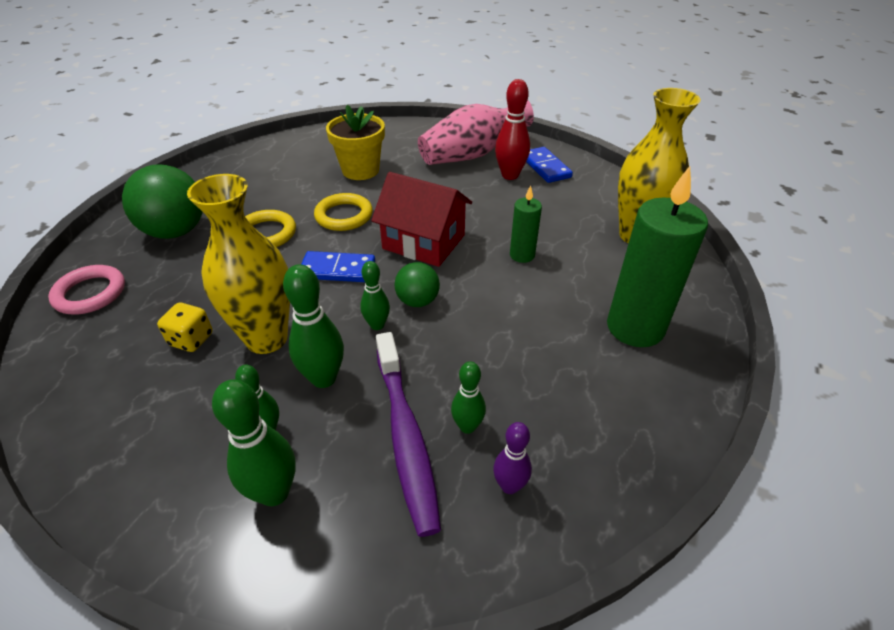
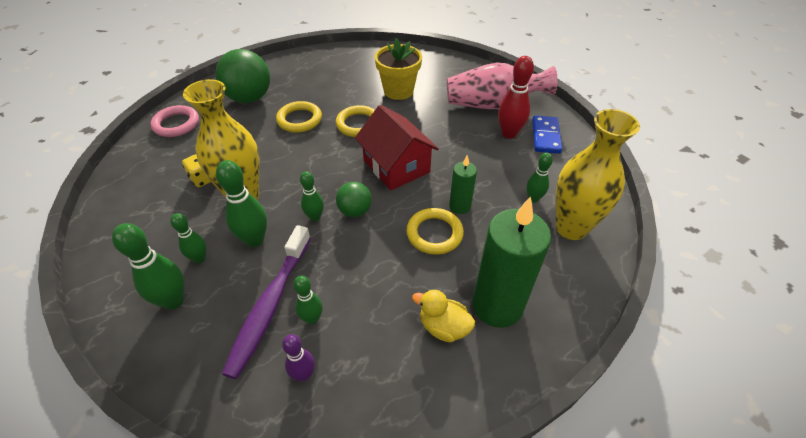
camera: 30 degrees right, 5 degrees up
blue domino [301,251,375,282] -> none
none -> yellow ring [406,208,464,255]
none -> yellow duck [412,289,475,343]
none -> green bowling pin [527,153,553,203]

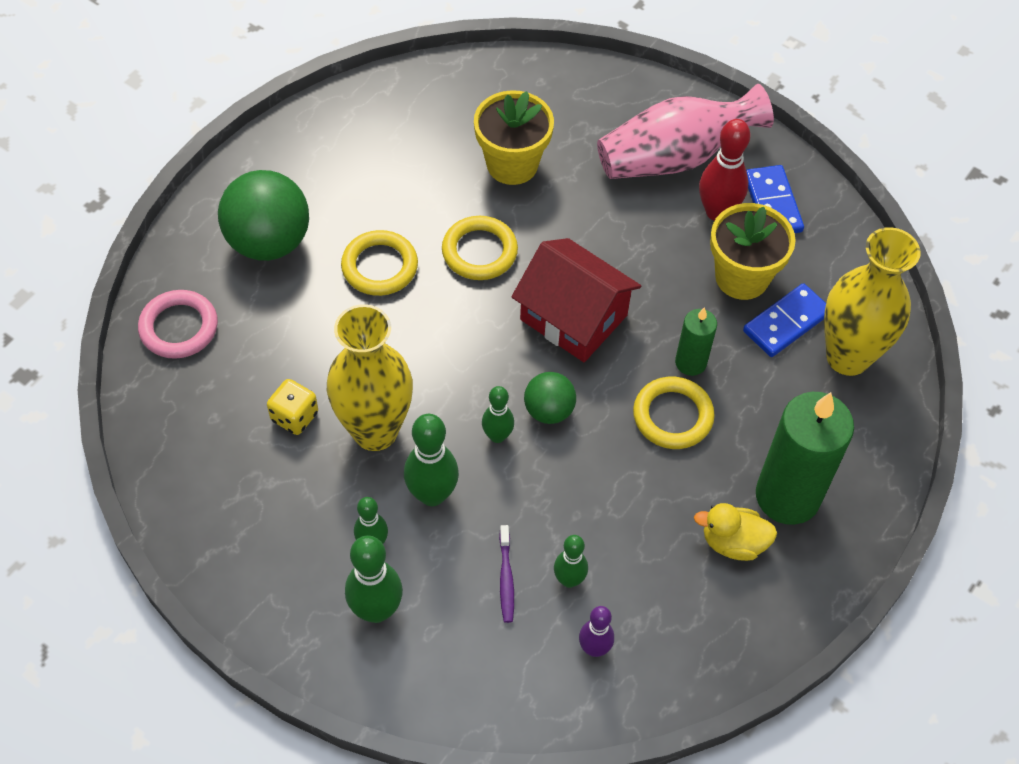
camera: 20 degrees left, 10 degrees up
purple toothbrush [222,225,311,379] -> purple toothbrush [499,525,514,623], size x0.45
green bowling pin [527,153,553,203] -> blue domino [743,283,826,357]
none -> yellow flower pot [710,203,796,300]

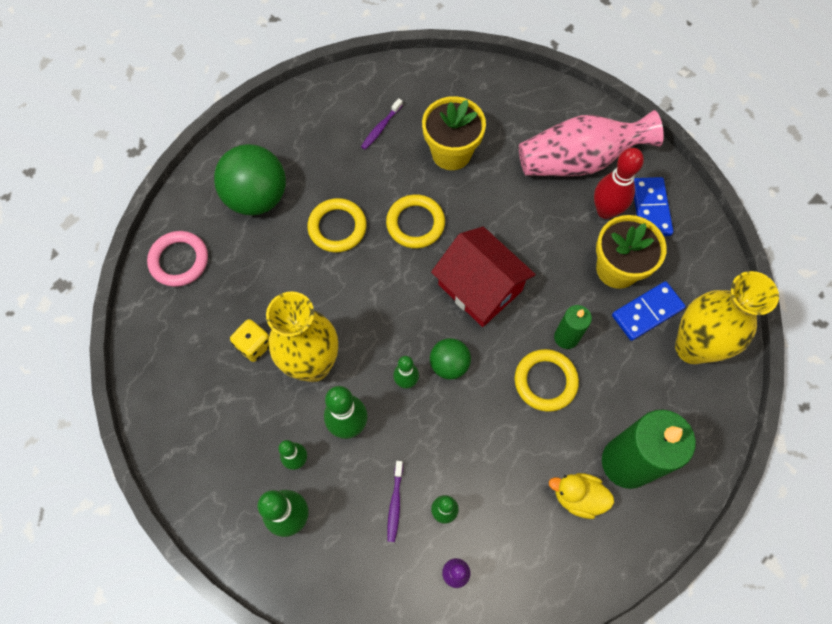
camera: 10 degrees right, 10 degrees up
none -> purple toothbrush [361,98,403,150]

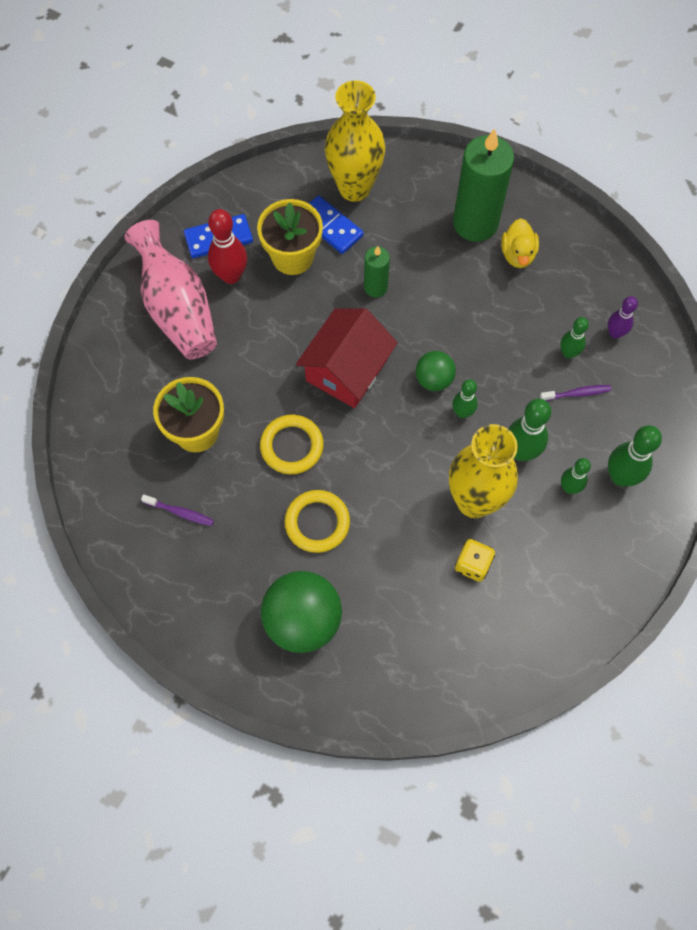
camera: 105 degrees left, 0 degrees up
pink ring [147,231,208,287] -> none
yellow ring [515,349,579,412] -> none

